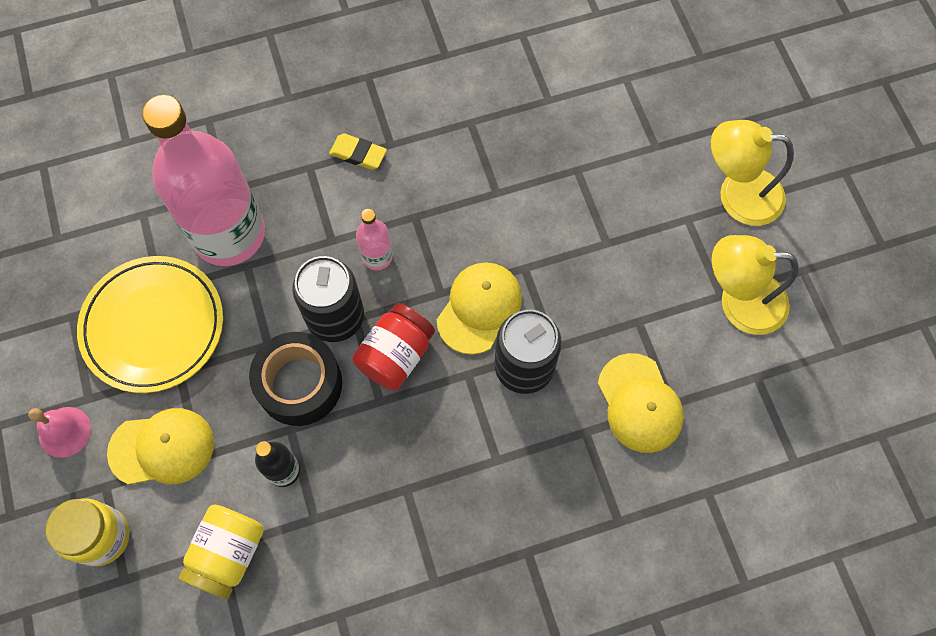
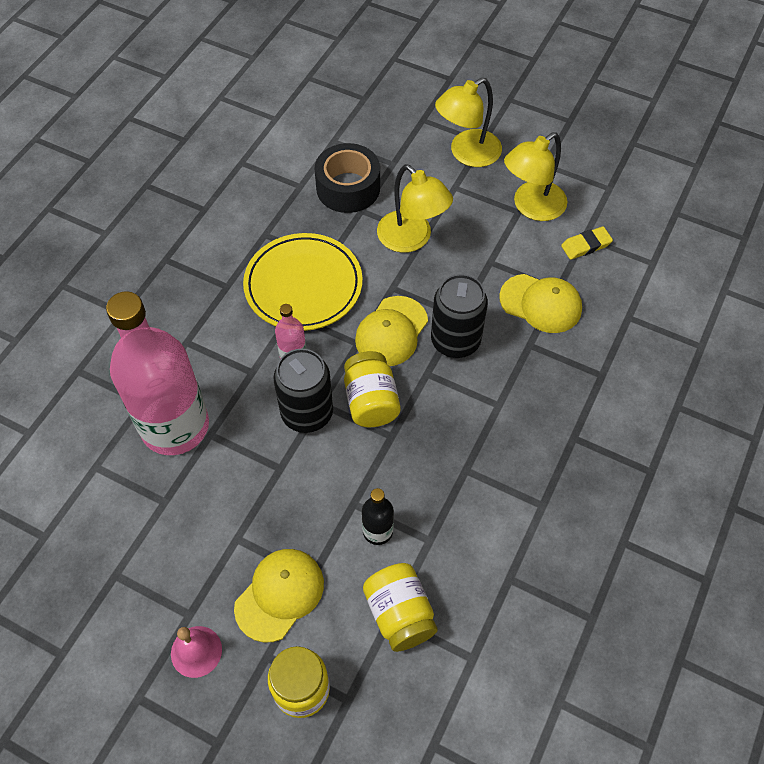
camera: 45 degrees left, 10 degrees down
yellow plate [77,256,223,393] -> yellow plate moved to [243,233,363,331]
black tape [249,332,342,426] -> black tape moved to [315,143,380,213]
yellow eraser [329,133,387,170] -> yellow eraser moved to [561,227,613,260]
red jar [352,303,435,390] -> yellow jar [344,351,401,427]
yellow cap [437,262,522,355] -> yellow cap turned 135 degrees counterclockwise [355,296,428,366]
none -> yellow lamp [377,164,453,253]

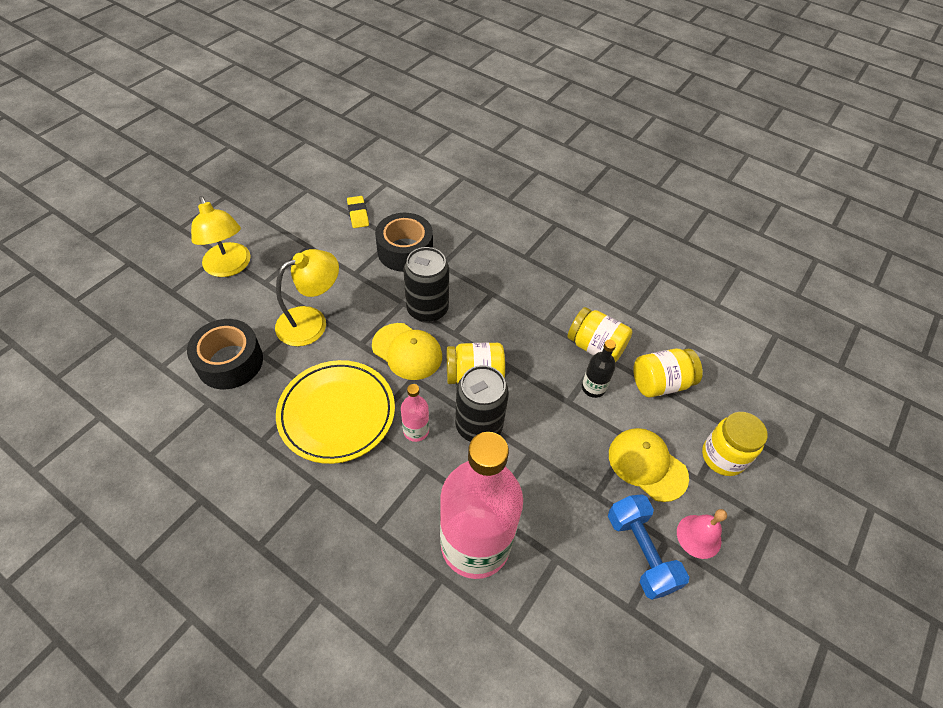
camera: 85 degrees left, 5 degrees down
yellow cap [499,274,582,333] -> black tape [375,213,433,272]
yellow lamp [504,132,567,221] -> none
none -> yellow jar [567,307,632,363]
none -> blue dumbbell [608,494,689,600]

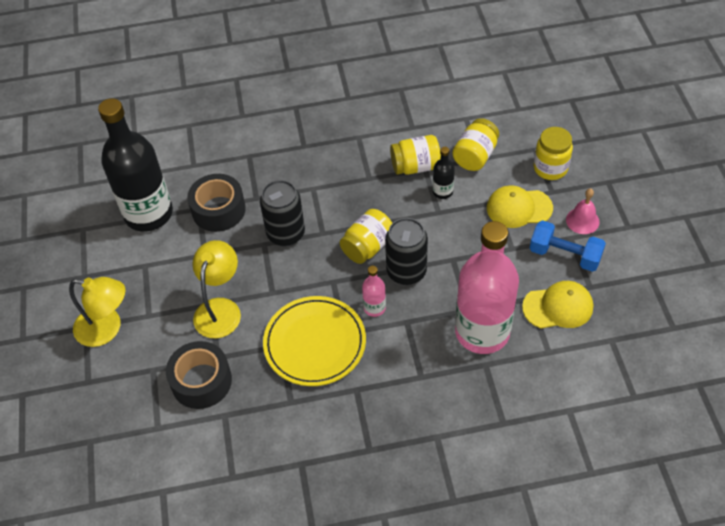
camera: 40 degrees left, 0 degrees up
yellow eraser [347,196,369,228] -> black bottle [98,98,173,231]
yellow cap [372,323,442,380] -> yellow cap moved to [522,281,593,329]

